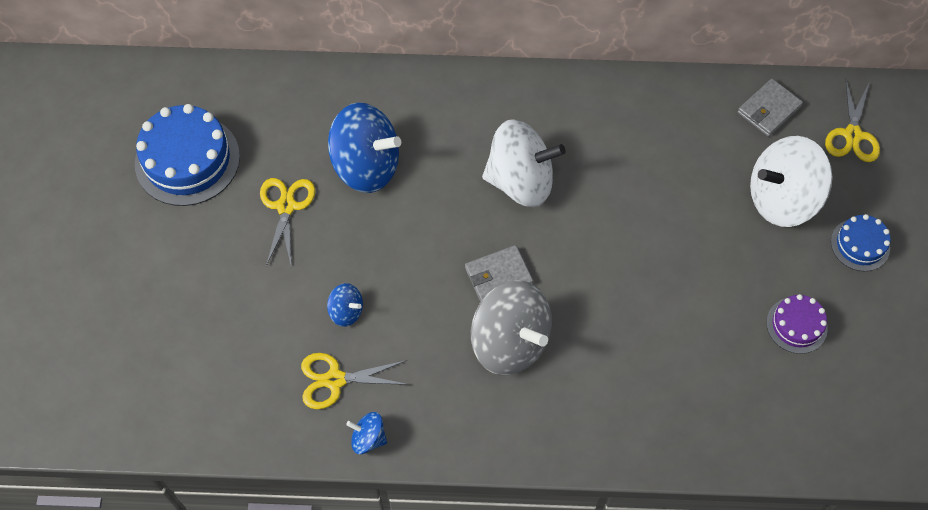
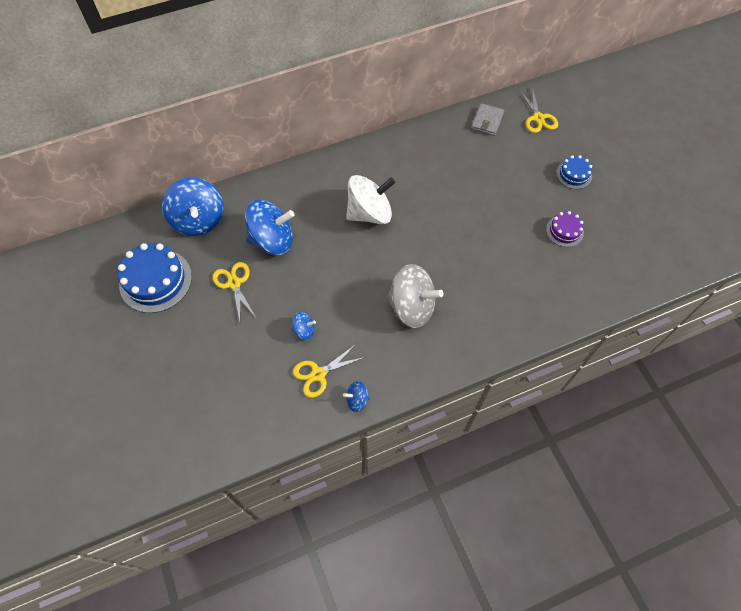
camera: 25 degrees left, 0 degrees up
grey wallet [465,245,533,302] -> none
white spinning top [750,136,832,227] -> none
none -> blue spinning top [162,177,223,236]

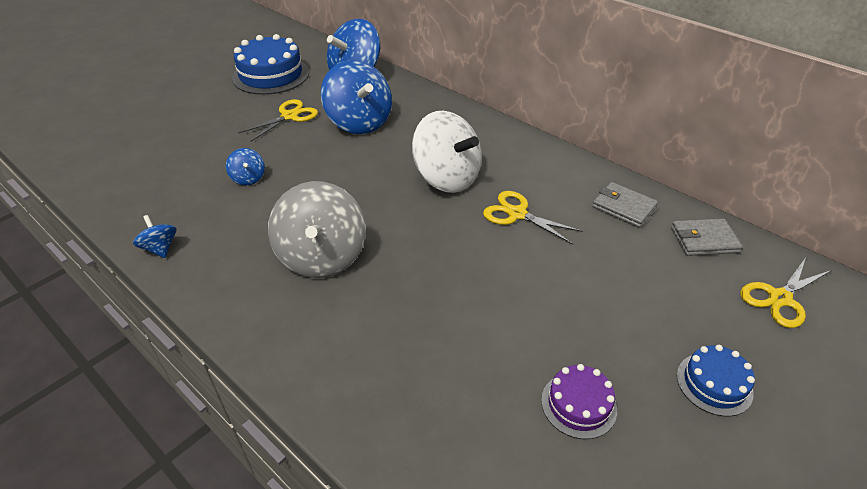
camera: 65 degrees right, 20 degrees down
yellow scissors [293,344,365,398] -> yellow scissors moved to [483,191,583,244]
none -> grey wallet [592,182,658,228]

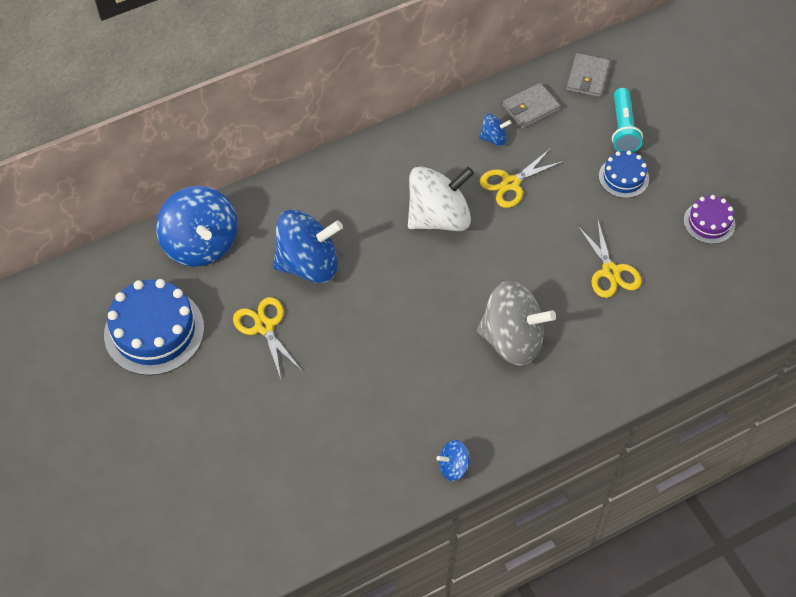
camera: 70 degrees left, 15 degrees up
blue spinning top [226,148,265,185] -> blue spinning top moved to [479,114,511,146]
blue cake [677,345,755,416] -> blue cake moved to [599,151,649,198]
yellow scissors [740,258,832,328] -> yellow scissors moved to [577,221,642,298]
none -> turquoise flashlight [612,88,643,152]

